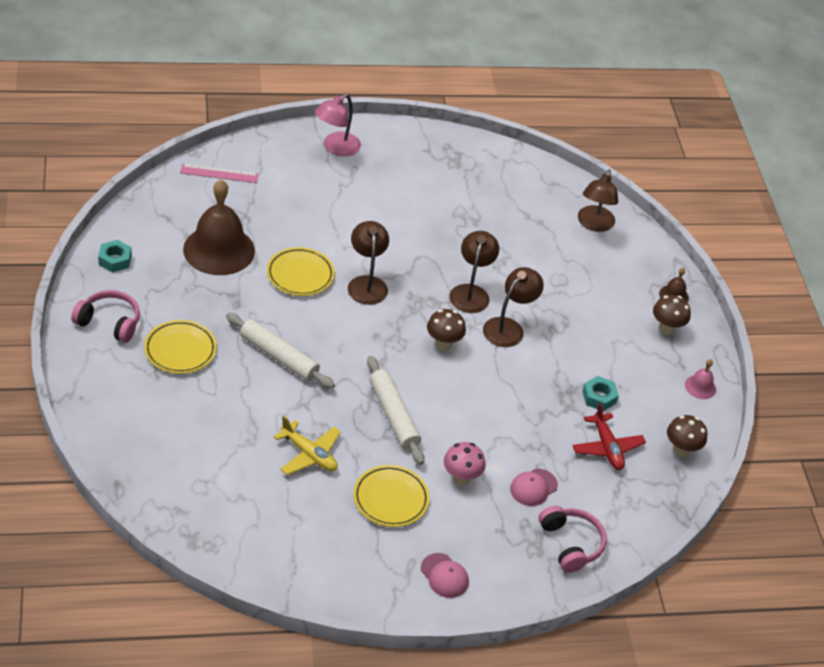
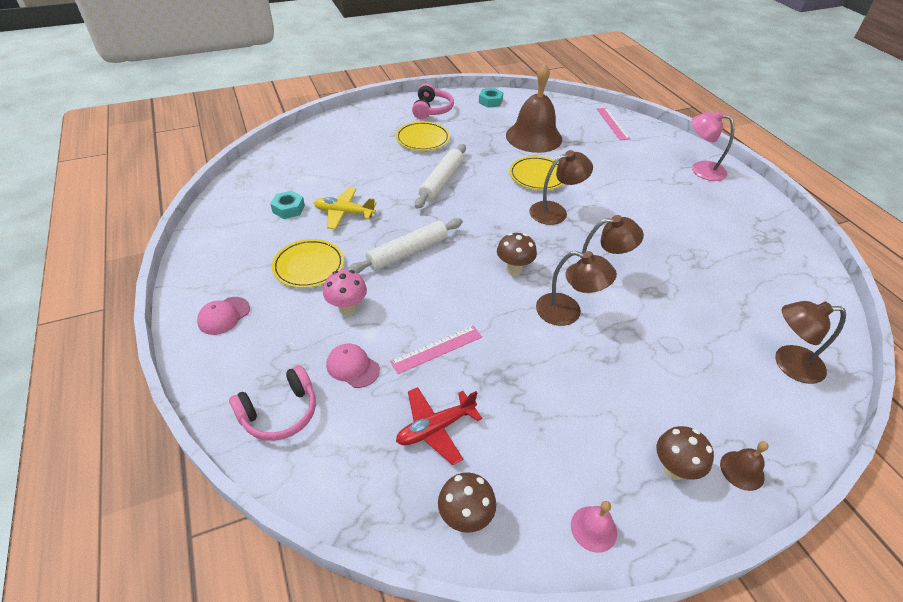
camera: 80 degrees right, 0 degrees up
yellow plane [274,416,341,475] -> yellow plane turned 75 degrees clockwise [314,188,376,230]
turquoise nut [582,376,619,411] -> turquoise nut moved to [270,191,305,219]
none -> pink ruler [390,326,482,374]

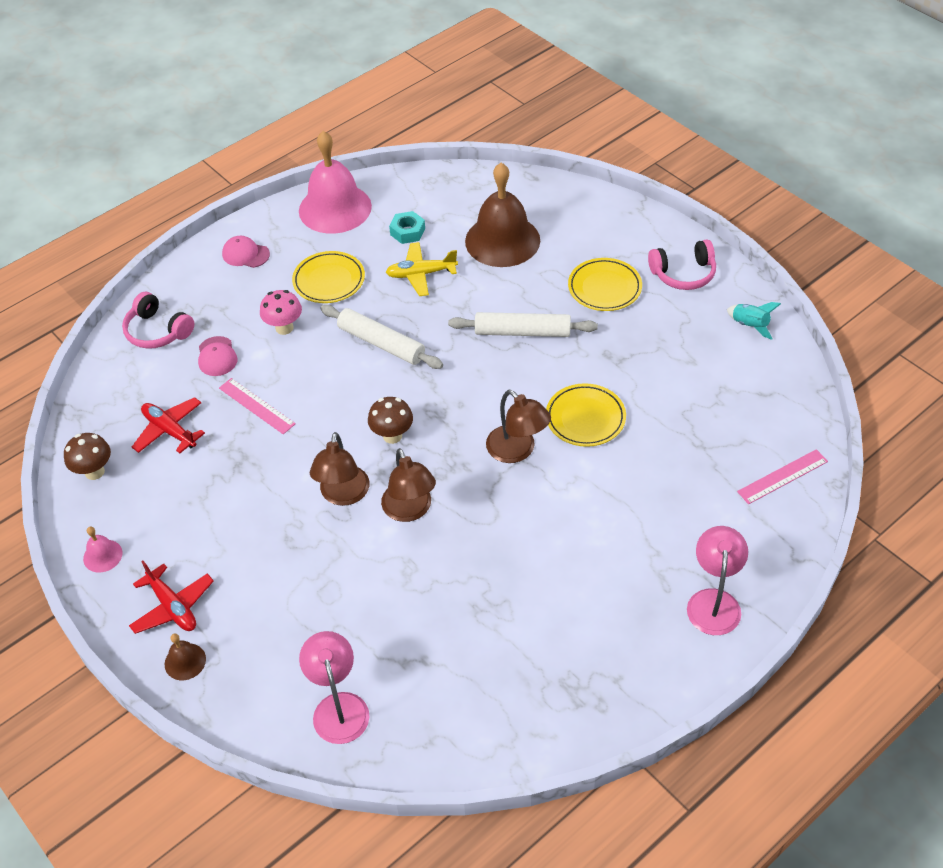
camera: 75 degrees right, 5 degrees up
yellow plane [314,188,376,230] -> yellow plane turned 90 degrees counterclockwise [386,242,458,296]
pink cap [326,344,380,388] -> pink cap turned 150 degrees clockwise [198,336,237,376]
turquoise nut [479,88,503,108] -> turquoise rocket [727,302,781,340]
brown bell [506,64,562,153] -> brown bell moved to [465,163,540,267]
brown mushroom [656,426,714,480] -> red plane [129,561,214,634]
brown lamp [775,301,846,384] -> pink lamp [299,631,369,744]
none -> pink bell [299,131,372,234]

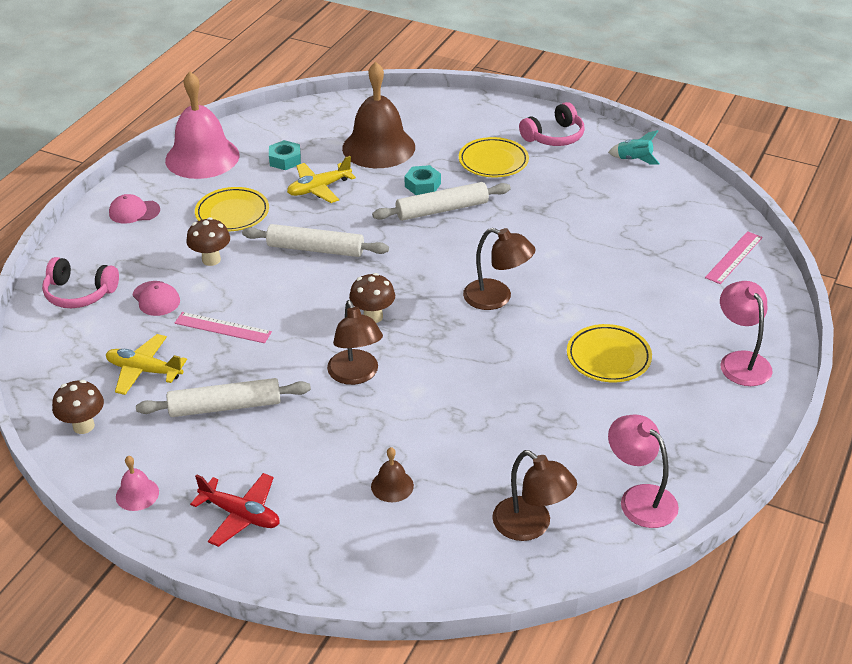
camera: 25 degrees left, 10 degrees down
red plane [132,397,205,453] -> yellow plane [106,334,187,395]
brown bell [165,633,206,680] -> brown bell moved to [371,447,414,502]
pink mushroom [260,290,302,335] -> brown mushroom [186,217,230,266]
pink lamp [299,631,369,744] -> pink lamp moved to [608,415,679,528]
brown lamp [381,448,436,522] -> brown lamp moved to [492,450,577,541]
yellow plate [546,383,626,447] -> yellow plate moved to [567,324,652,382]
none -> white rolling pin [136,378,311,417]
none -> turquoise nut [404,165,441,195]

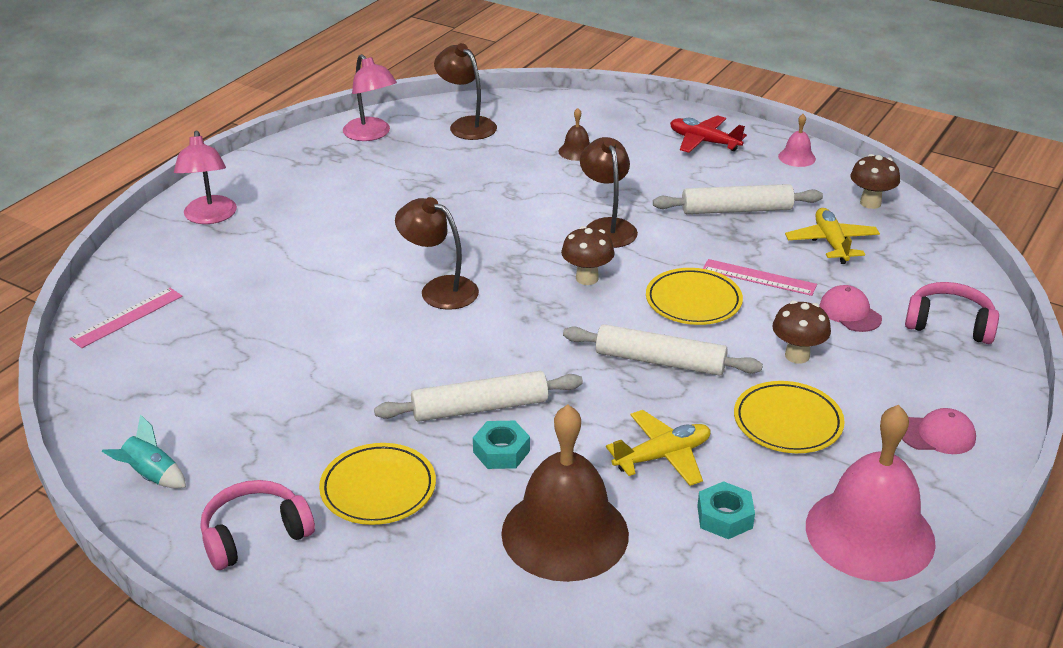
camera: 175 degrees left, 5 degrees down
yellow plane [106,334,187,395] -> yellow plane turned 120 degrees counterclockwise [785,208,880,264]
yellow plate [567,324,652,382] -> yellow plate moved to [646,268,743,325]

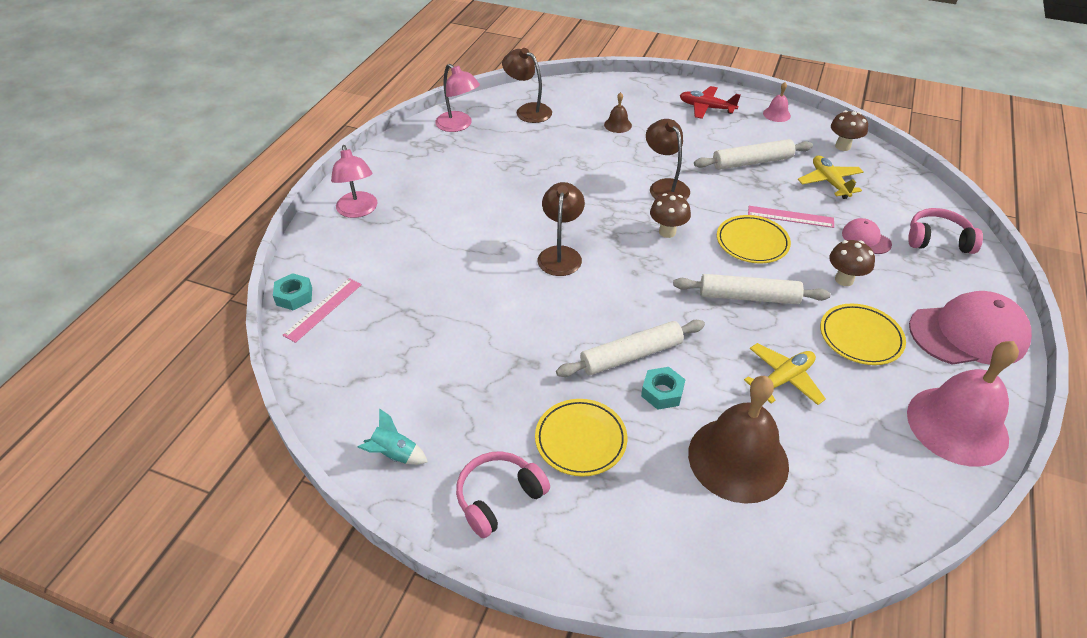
camera: 10 degrees left, 10 degrees up
brown lamp [395,197,479,310] -> brown lamp turned 75 degrees clockwise [538,182,585,276]
turquoise nut [697,481,755,539] -> turquoise nut moved to [273,273,312,311]
pink cap [902,408,976,454] -> pink cap [909,291,1032,365], size x2.06

